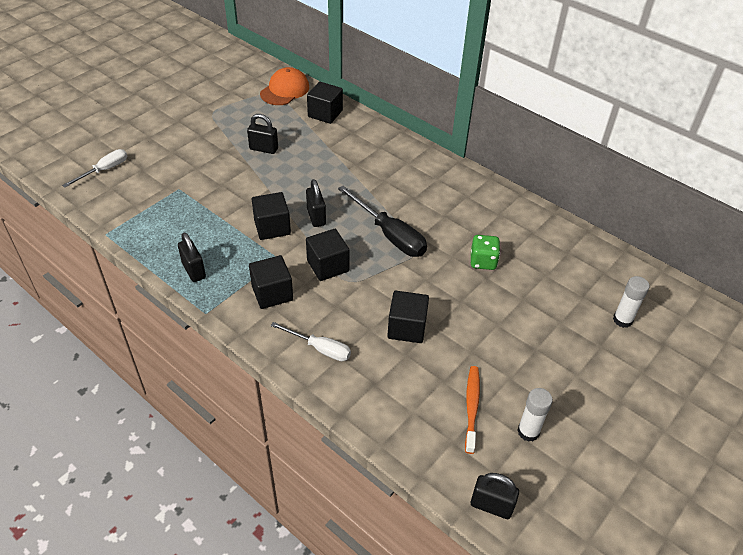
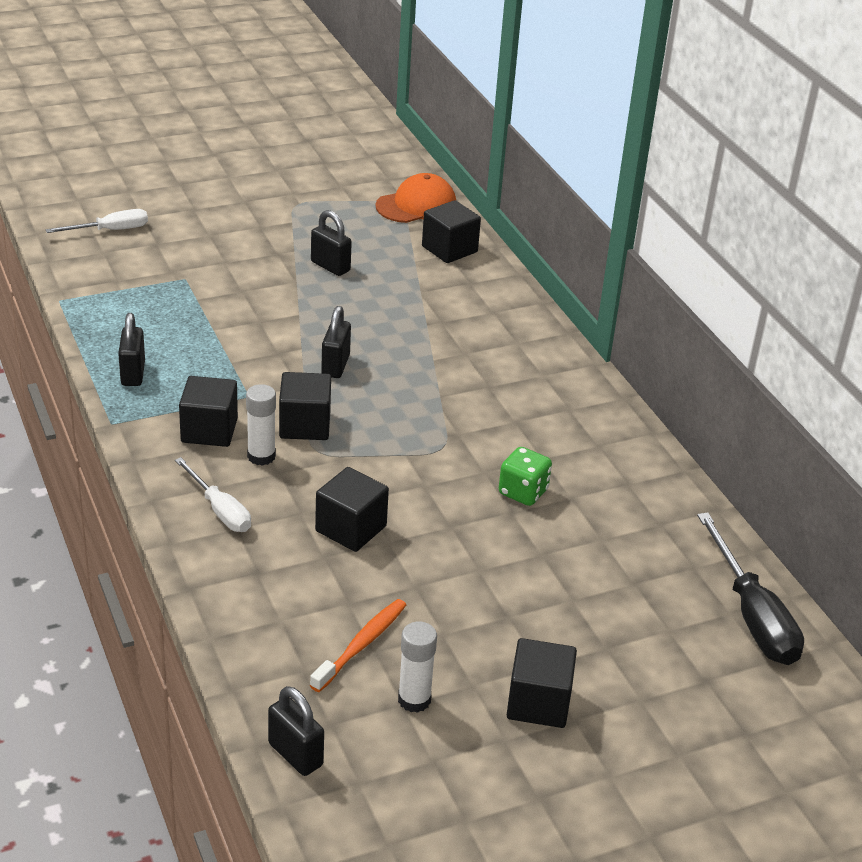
camera: 25 degrees right, 10 degrees down
black cube [252,192,291,240] -> black cube moved to [507,638,577,728]
black screwdriver [338,186,427,257] -> black screwdriver moved to [697,512,804,665]
white glue stick [613,276,650,328] -> white glue stick moved to [246,384,276,466]

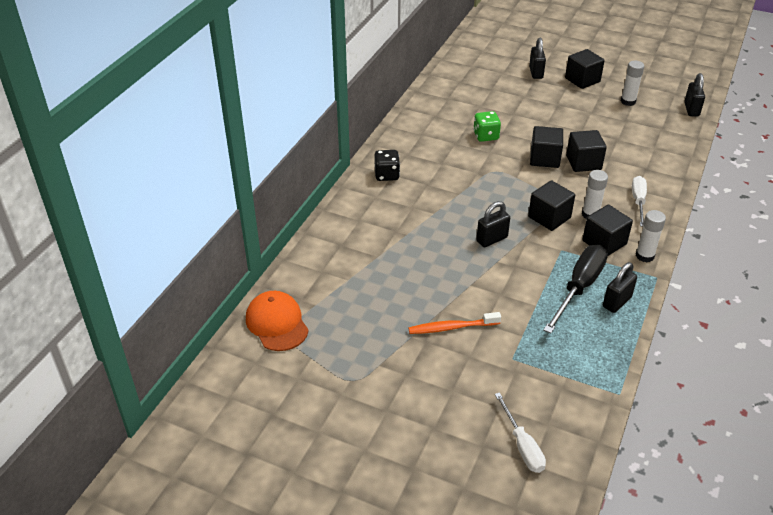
camera: 130 degrees left, 5 degrees up
white screwdriver [46,209,148,233] -> white screwdriver turned 135 degrees counterclockwise [495,392,546,473]
orange toothbrush [310,599,406,692] -> orange toothbrush moved to [408,312,501,334]
black padlock [311,210,352,276] -> black padlock moved to [529,38,546,79]
orange cap [375,173,456,223] -> orange cap turned 45 degrees clockwise [246,291,309,351]
black cube [422,200,481,263] -> black cube moved to [530,126,563,168]
black screwdriver [697,512,804,665] -> black screwdriver moved to [543,245,608,333]
none -> black dice [374,150,400,181]
none -> white glue stick [636,210,666,262]

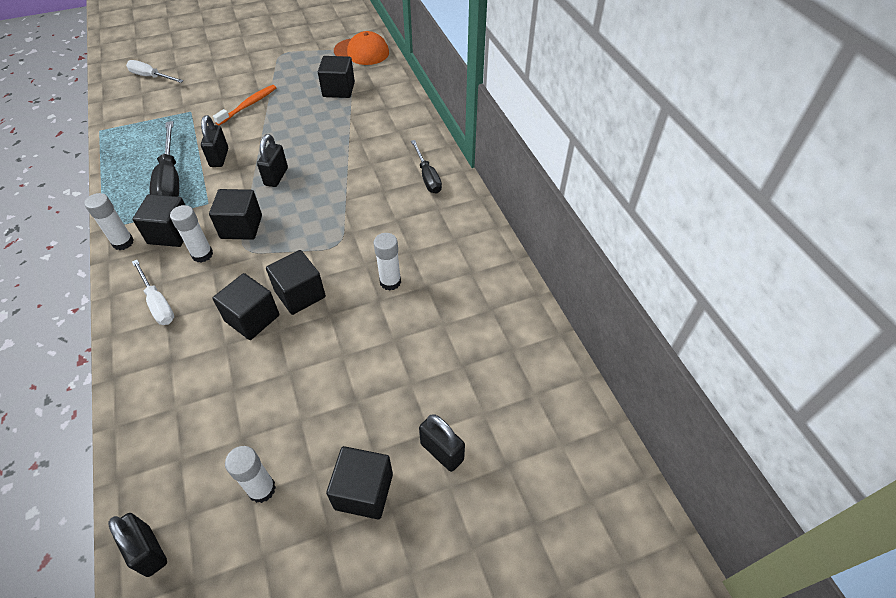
camera: 135 degrees right, 10 degrees up
black dice [374,150,400,181] -> black screwdriver [411,140,442,194]
green dice [473,111,501,142] -> white glue stick [374,233,401,291]
black padlock [603,262,637,313] -> black padlock moved to [201,115,228,167]
none -> black cube [318,56,355,98]

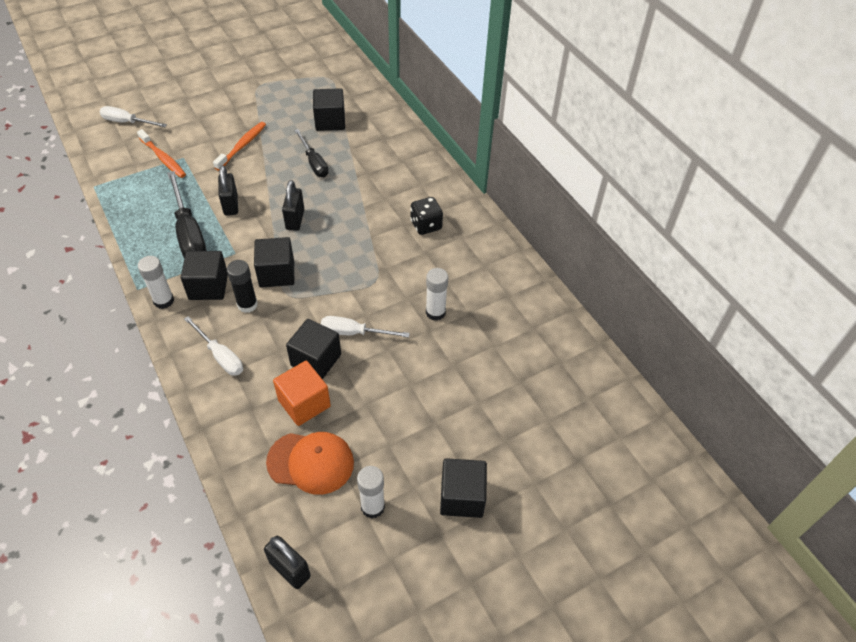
camera: 10 degrees left, 0 degrees up
white glue stick [170,205,213,263] -> black glue stick [227,260,258,313]
black cube [266,250,326,315] -> white screwdriver [321,316,410,338]
orange cap [334,31,389,65] -> orange cap moved to [266,432,354,495]
black screwdriver [411,140,442,194] -> black screwdriver moved to [294,129,329,177]
black padlock [419,414,465,472] -> none
none -> orange toothbrush [137,129,186,178]
none -> orange cube [273,361,331,426]
none -> black dice [410,197,443,235]

